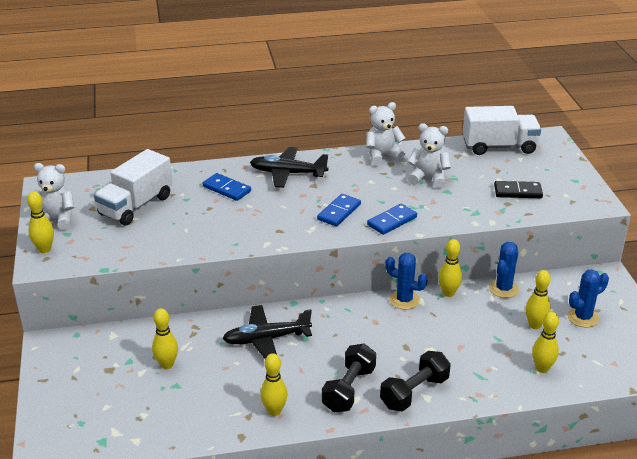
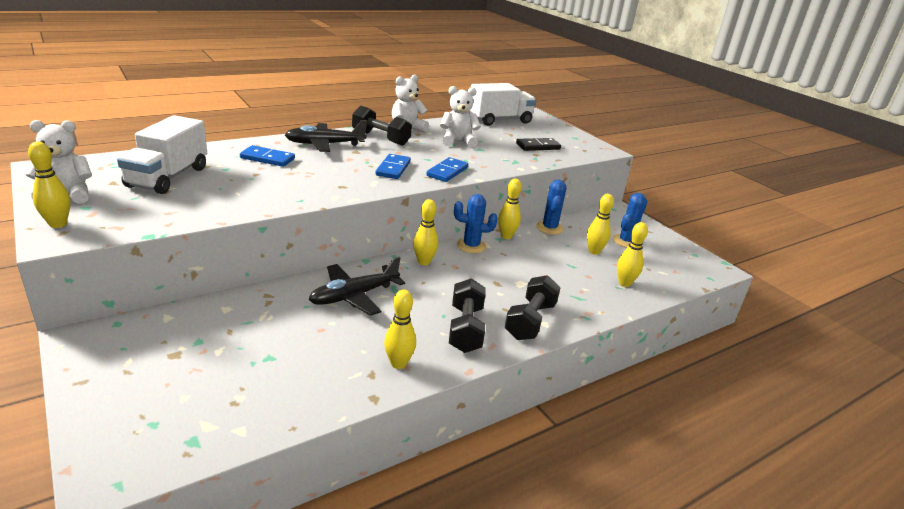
camera: 25 degrees left, 5 degrees down
yellow bowling pin [152,308,178,369] -> yellow bowling pin moved to [413,199,438,265]
none -> black dumbbell [352,106,412,146]

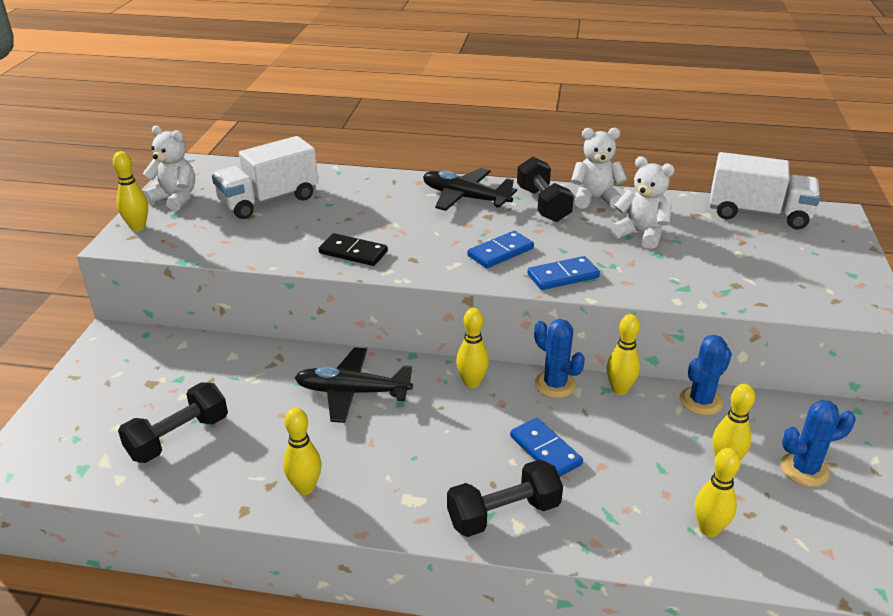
camera: 45 degrees right, 5 degrees up
blue domino [240,145,295,167] -> blue domino moved to [510,418,583,477]
black dumbbell [449,279,486,353] -> black dumbbell moved to [118,382,228,463]
black domino [516,138,561,151] -> black domino moved to [319,233,388,266]

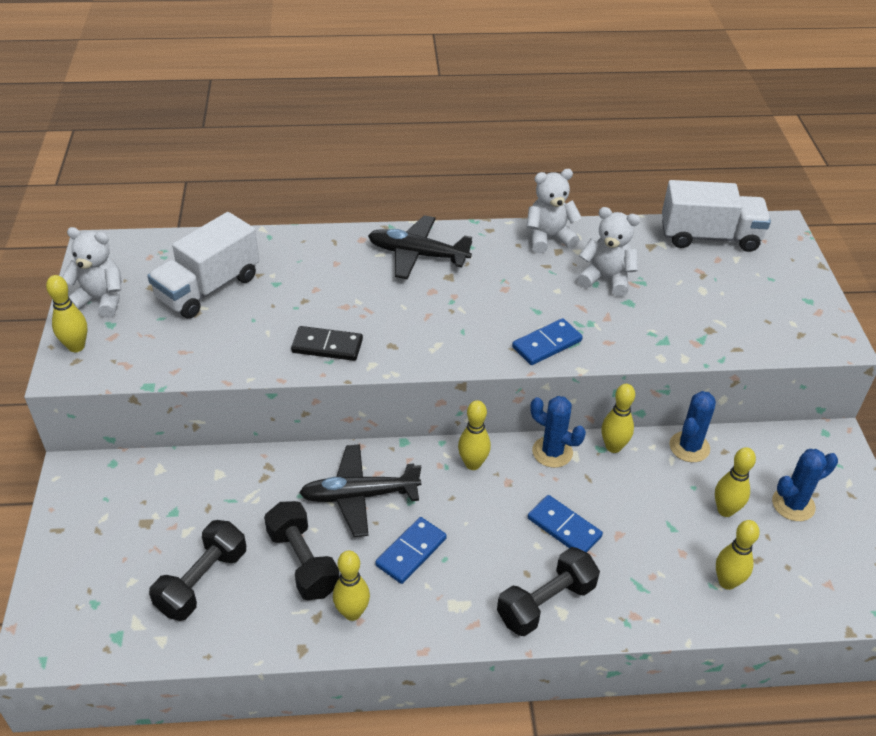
camera: 15 degrees left, 10 degrees up
blue domino [467,231,534,268] -> blue domino moved to [375,517,447,584]
black dumbbell [517,157,574,222] -> black dumbbell moved to [264,501,340,600]

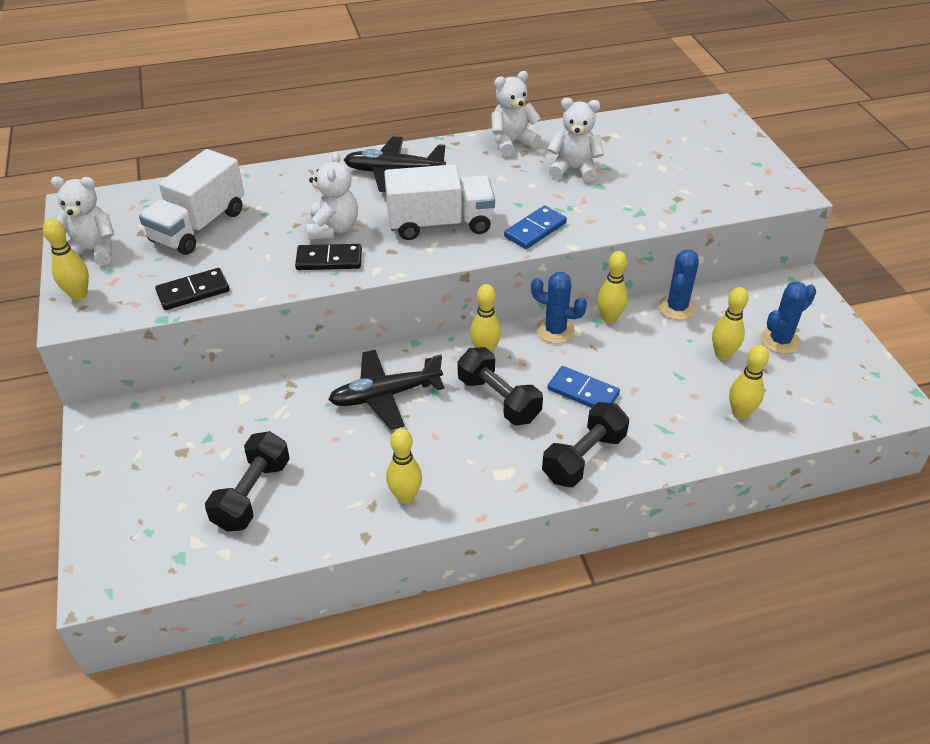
camera: 10 degrees left, 0 degrees up
black dumbbell [264,501,340,600] -> black dumbbell moved to [458,347,543,425]
blue domino [375,517,447,584] -> none
white truck [662,180,771,252] -> white truck moved to [384,164,495,240]
none -> black domino [155,268,230,310]
none -> white teddy bear [306,151,358,240]

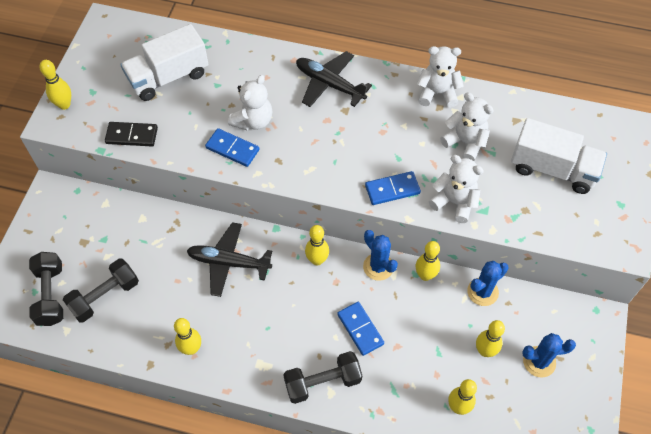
camera: 30 degrees right, 15 degrees up
white teddy bear [51,176,114,265] -> white teddy bear moved to [429,155,484,223]
black domino [295,244,362,270] -> blue domino [205,128,259,167]
white truck [384,164,495,240] -> white truck moved to [511,118,607,194]
black dumbbell [458,347,543,425] -> black dumbbell moved to [29,252,63,326]

